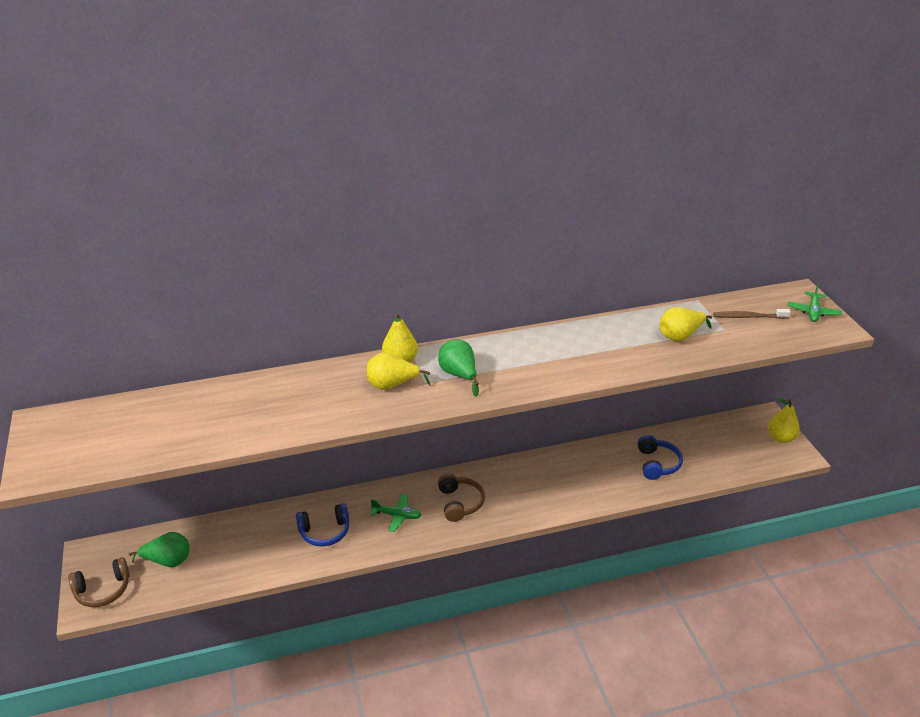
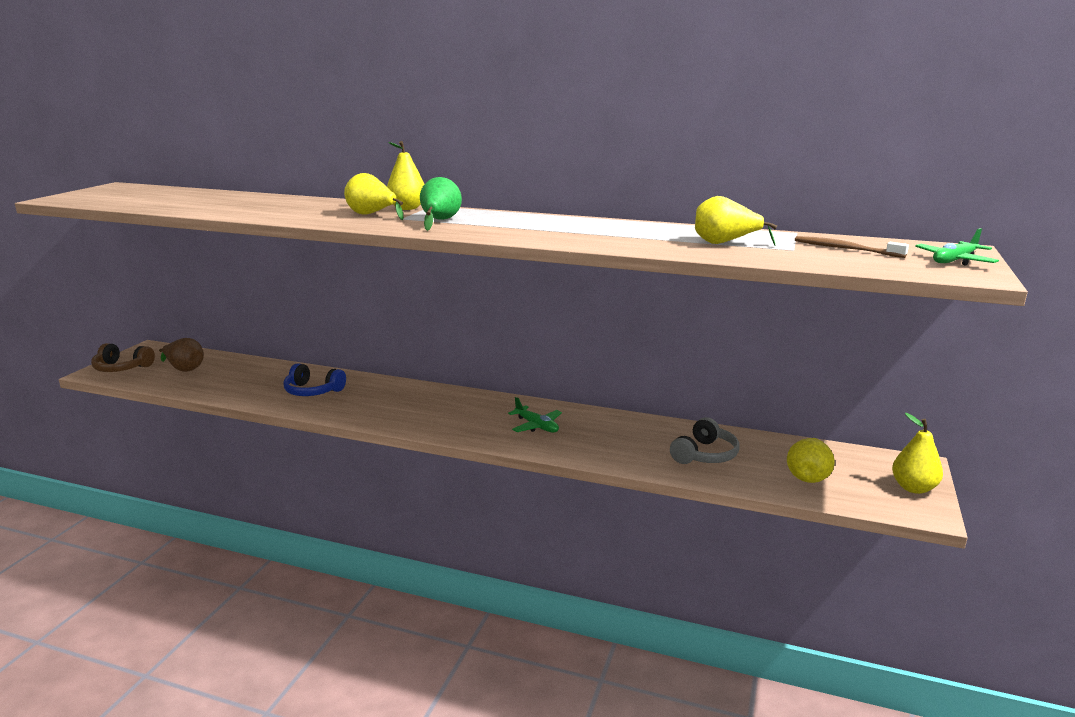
camera: 35 degrees right, 15 degrees down
green pear [129,532,190,567] -> brown pear [159,338,204,372]
green plane [370,494,422,532] -> green plane moved to [508,397,562,433]
brown headphones [438,474,485,522] -> none
blue headphones [638,435,683,480] -> grey headphones [670,417,739,464]
none -> yellow pear [787,438,834,483]

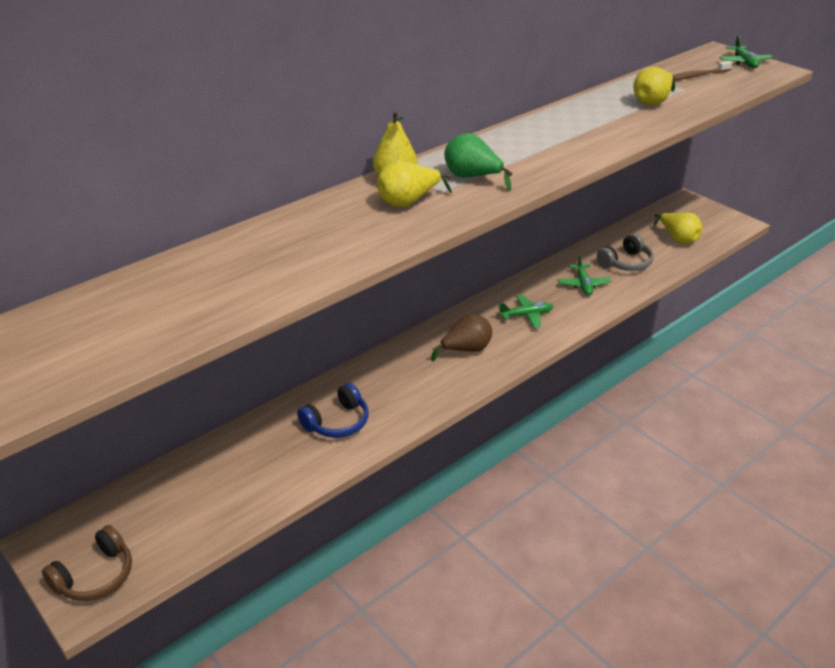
camera: 60 degrees left, 15 degrees up
brown pear [159,338,204,372] -> brown pear moved to [431,314,492,361]
grey headphones [670,417,739,464] -> grey headphones turned 75 degrees clockwise [597,234,653,271]
yellow pear [892,413,943,494] -> none
none -> green plane [557,254,612,295]

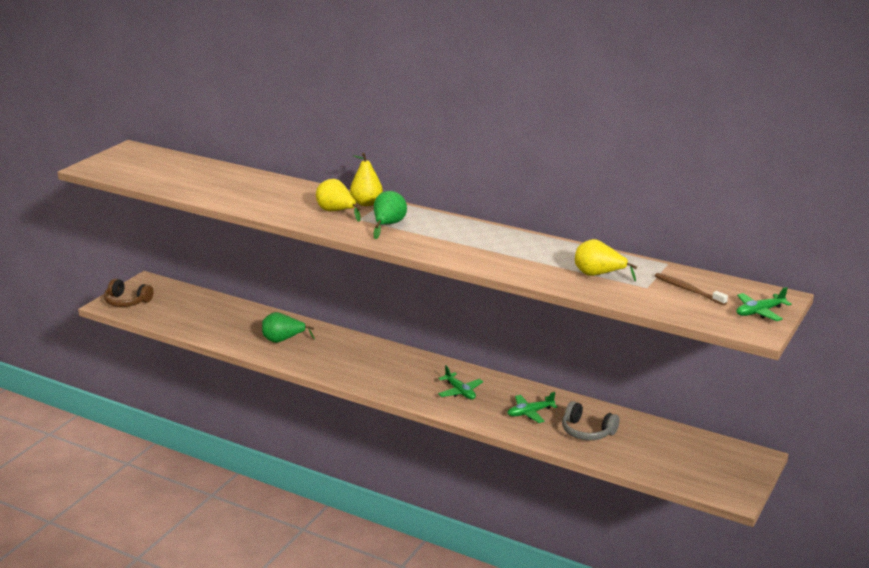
camera: 70 degrees right, 10 degrees down
blue headphones [297,383,369,438] -> green pear [262,312,315,343]
brown pear [431,314,492,361] -> none
yellow pear [653,212,702,244] -> none

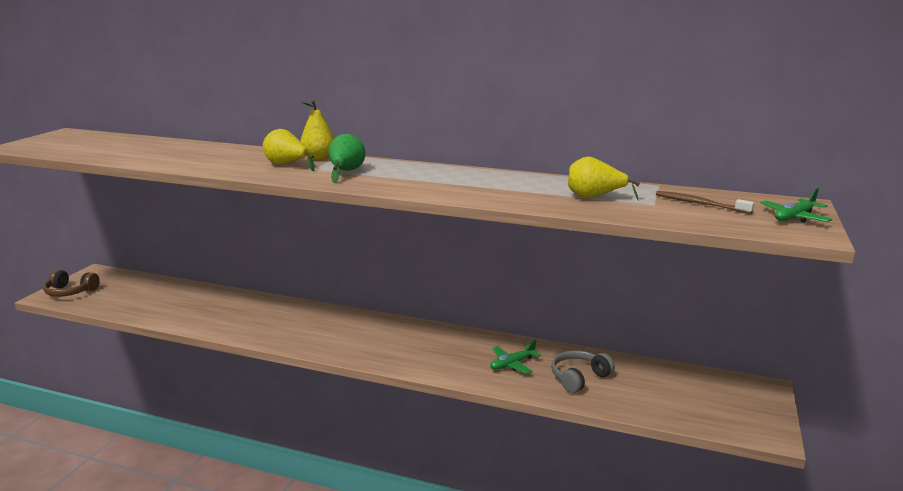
camera: 10 degrees left, 5 degrees down
green pear [262,312,315,343] -> none
green plane [438,365,483,400] -> none
grey headphones [562,401,620,440] -> grey headphones turned 120 degrees clockwise [551,350,615,393]

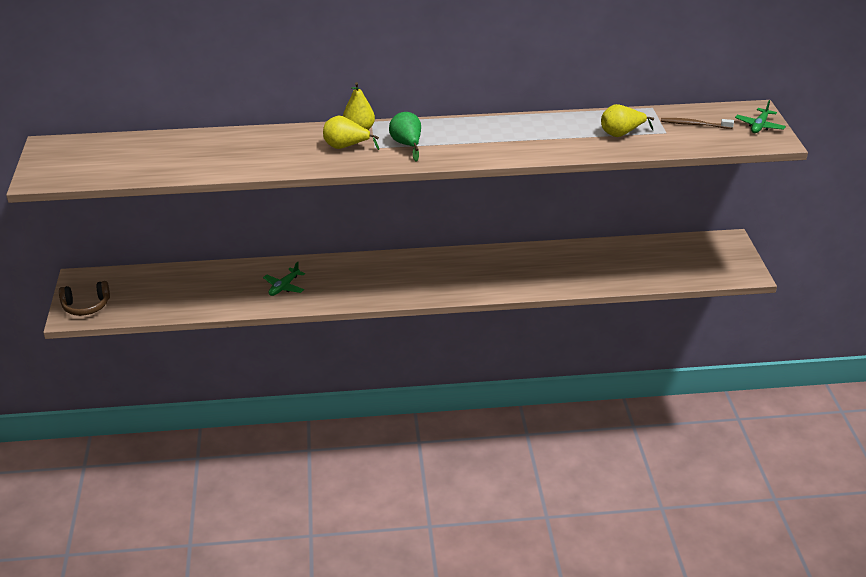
camera: 25 degrees left, 15 degrees up
green plane [490,339,541,374] -> green plane moved to [263,262,305,296]
grey headphones [551,350,615,393] -> none

